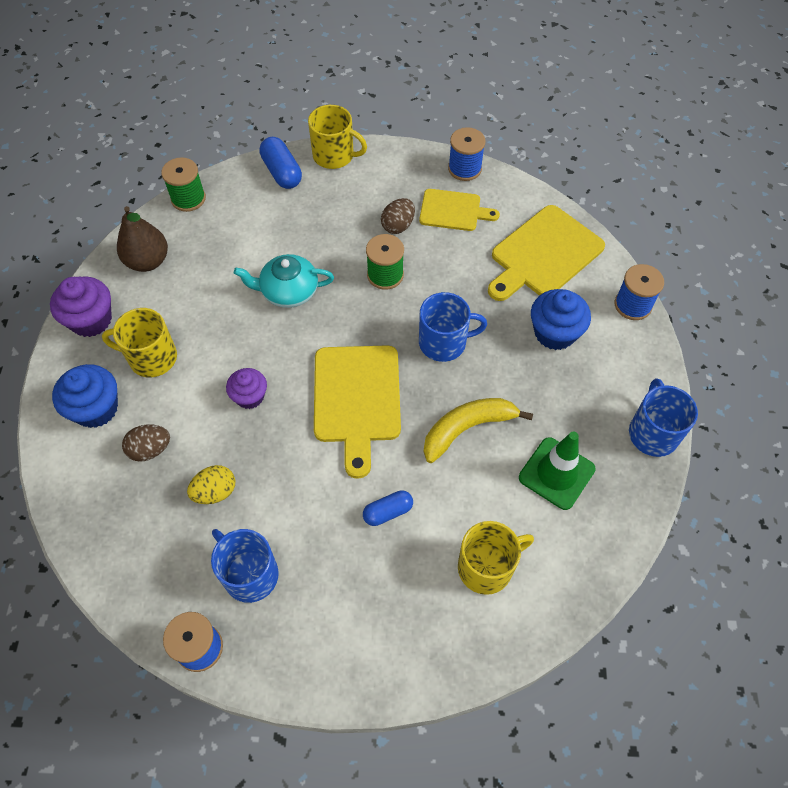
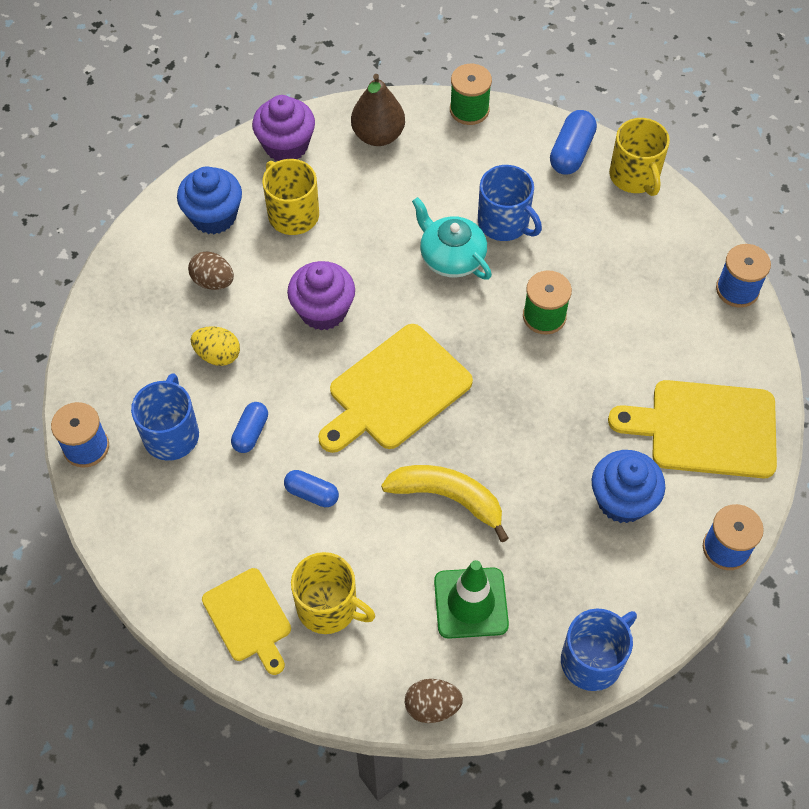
camera: 50 degrees right, 0 degrees up
purple cupcake [226,368,267,409] -> purple cupcake [287,261,355,331], size x1.53
brown egg [381,198,415,234] -> brown egg moved to [405,679,463,723]
yellow cutting board [419,189,500,231] -> yellow cutting board moved to [202,568,291,675]
blue mug [419,292,487,362] -> blue mug moved to [478,165,542,241]
none -> blue capsule [231,402,268,453]

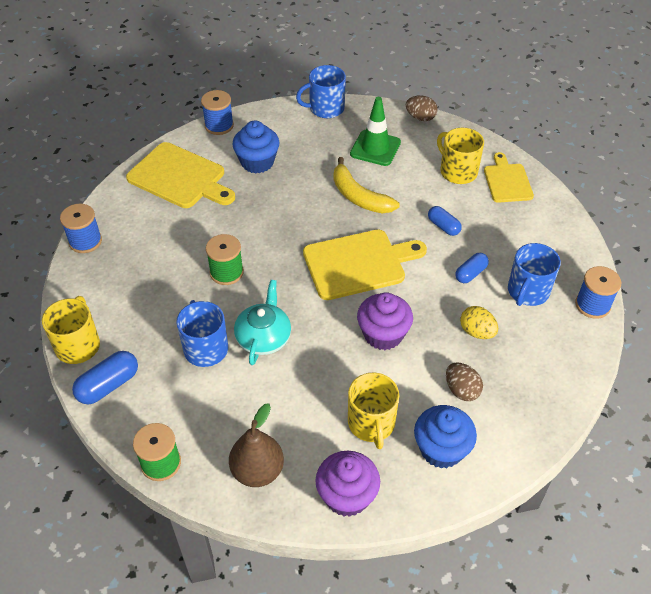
camera: 155 degrees left, 10 degrees down
turquoise teapot [412,197,492,280] -> turquoise teapot turned 150 degrees counterclockwise [234,280,291,365]

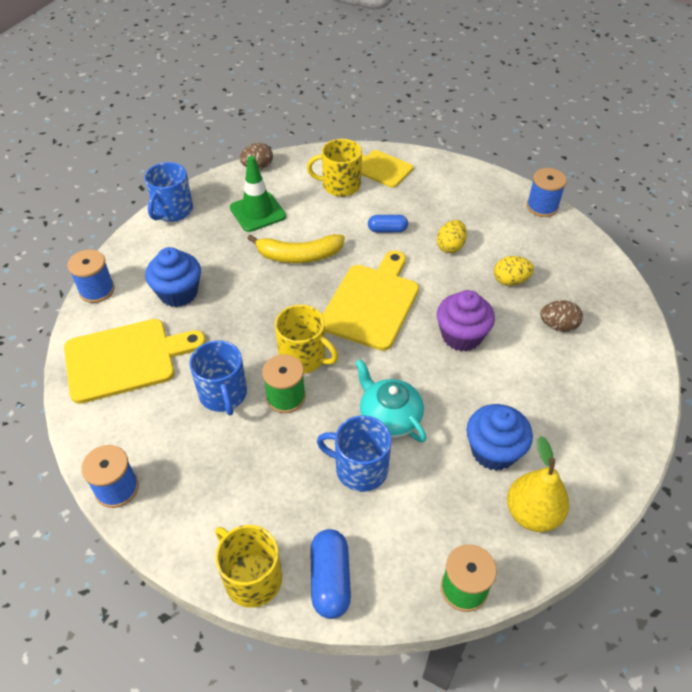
camera: 50 degrees left, 0 degrees up
brown pear [229,403,284,487] -> yellow pear [507,436,569,532]
purple cupcake [315,451,380,517] -> none
yellow mug [348,373,399,449] -> yellow mug moved to [275,305,338,373]
blue cupcake [414,405,477,469] -> blue cupcake moved to [466,404,533,471]
blue capsule [455,253,489,283] -> yellow egg [437,220,467,253]
blue mug [508,243,561,306] -> blue mug moved to [189,340,247,415]

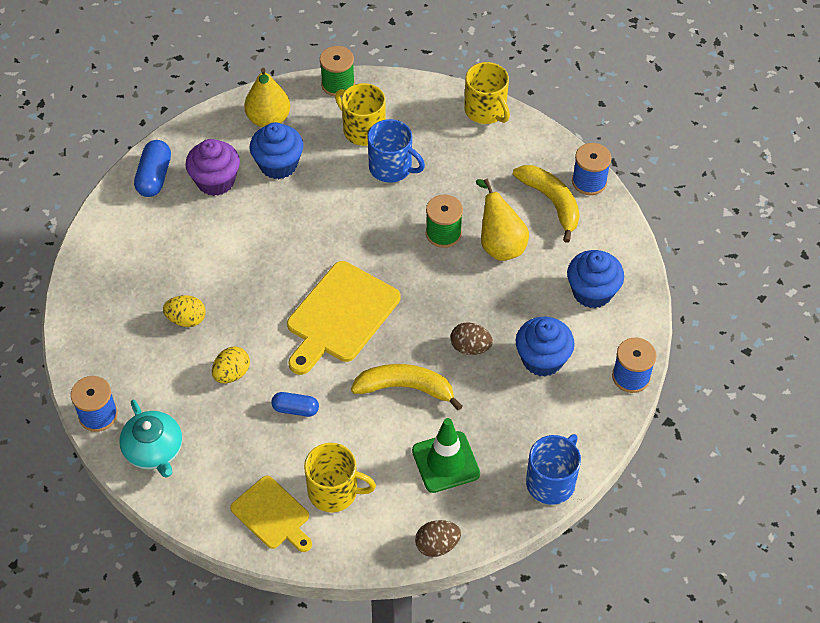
camera: 170 degrees left, 5 degrees up
yellow cutting board [64,319,206,404] -> blue cupcake [567,250,624,308]
blue mug [189,340,247,415] -> yellow pear [476,179,529,261]
yellow mug [275,305,338,373] -> yellow mug moved to [335,83,385,146]
blue capsule [310,529,351,619] -> blue capsule moved to [134,140,171,197]
turquoise teapot [355,359,426,443] -> turquoise teapot moved to [119,400,182,478]
purple cupcake [437,290,495,351] -> purple cupcake moved to [185,139,240,196]
brown egg [540,300,583,332] -> brown egg moved to [450,322,493,355]
none -> yellow banana [513,165,580,243]

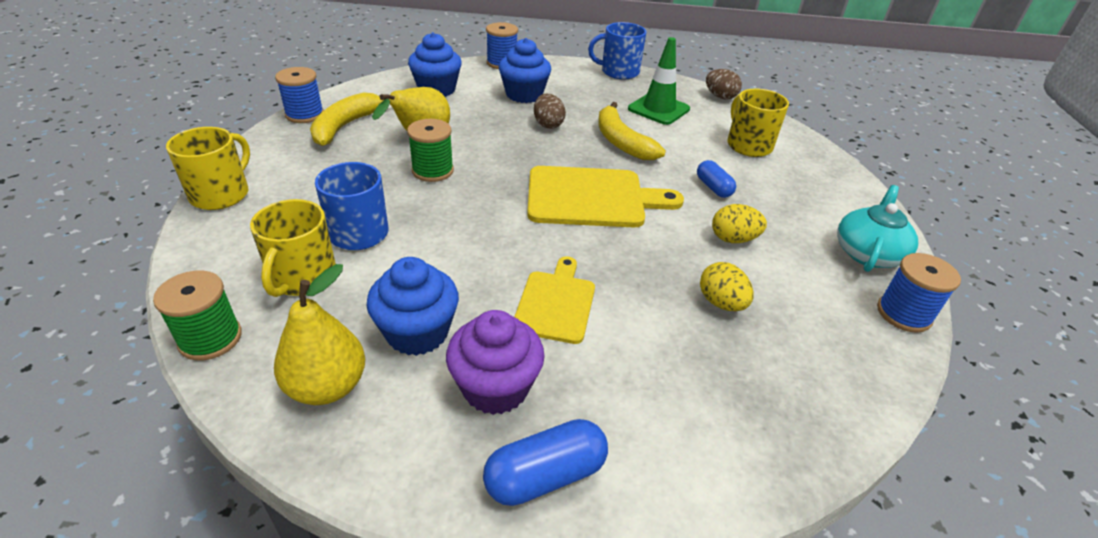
camera: 125 degrees left, 15 degrees down
yellow cutting board [230,476,312,552] -> yellow cutting board moved to [514,256,595,344]

